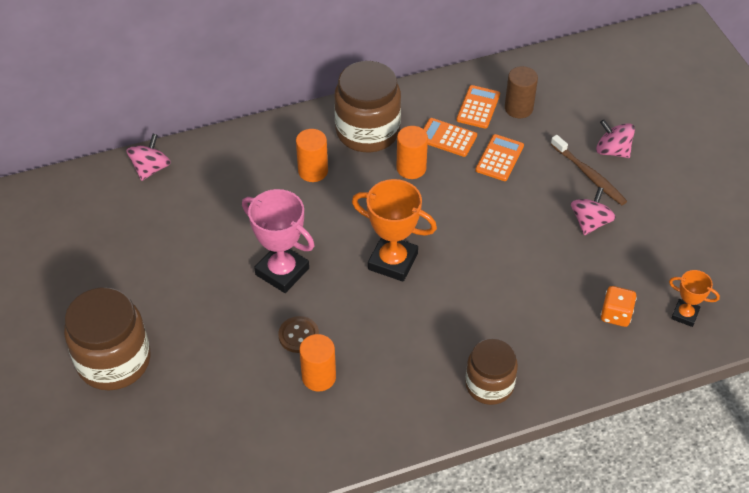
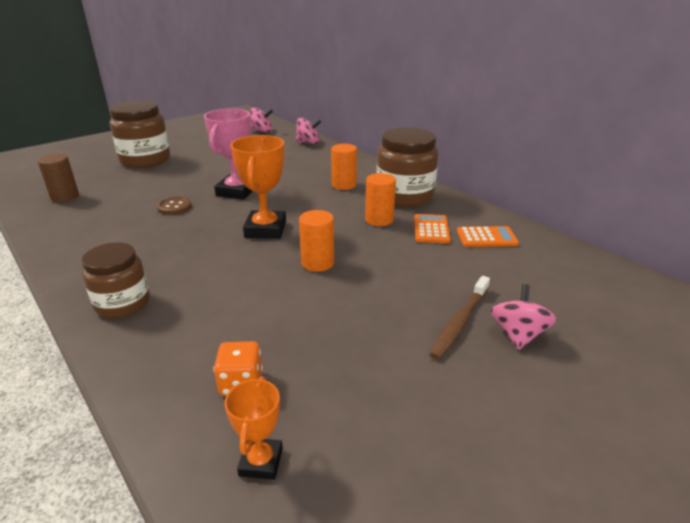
camera: 70 degrees right, 20 degrees down
orange cylinder [299,334,336,392] -> orange cylinder moved to [299,210,334,272]
orange calculator [475,134,524,181] -> none
brown cylinder [505,66,538,118] -> brown cylinder moved to [37,154,79,202]
pink spinning top [571,187,616,235] -> pink spinning top moved to [250,108,273,132]

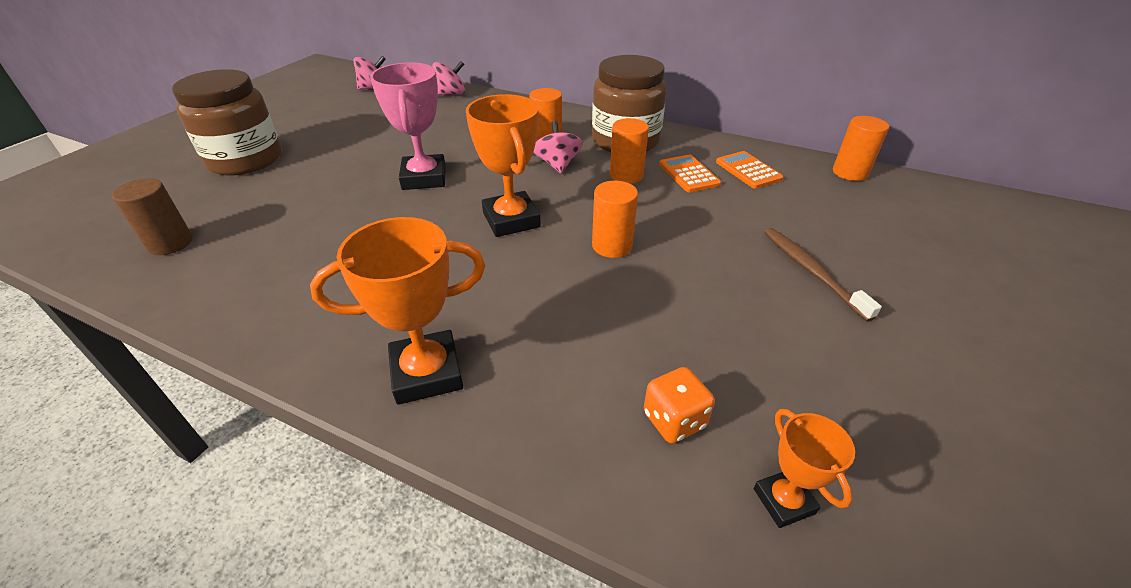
camera: 25 degrees left, 10 degrees up
brown jar [81,242,150,318] -> orange trophy [310,217,485,405]
brown button [157,197,192,215] -> none
brown toothbrush [429,276,490,360] -> brown toothbrush turned 150 degrees clockwise [764,228,882,321]
orange calculator [457,226,519,247] -> orange calculator turned 90 degrees counterclockwise [716,151,783,189]
pink spinning top [491,284,556,350] -> pink spinning top moved to [534,121,583,173]
none -> orange cylinder [833,116,889,181]

